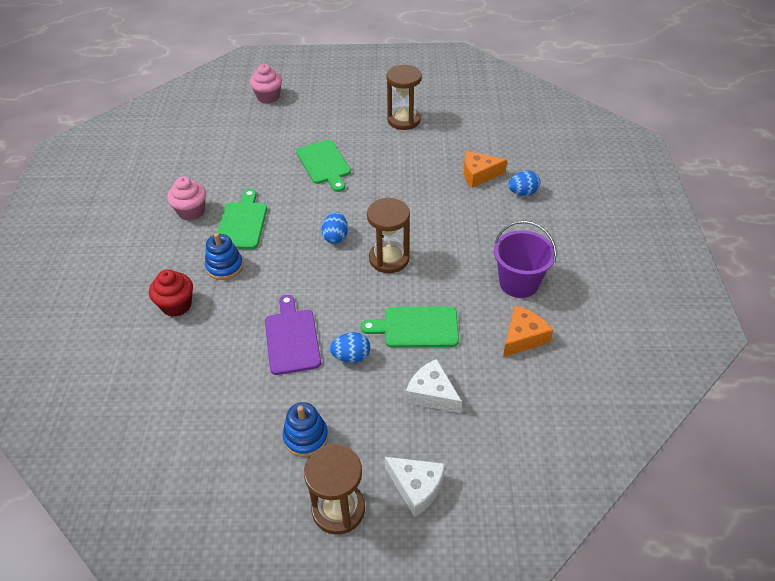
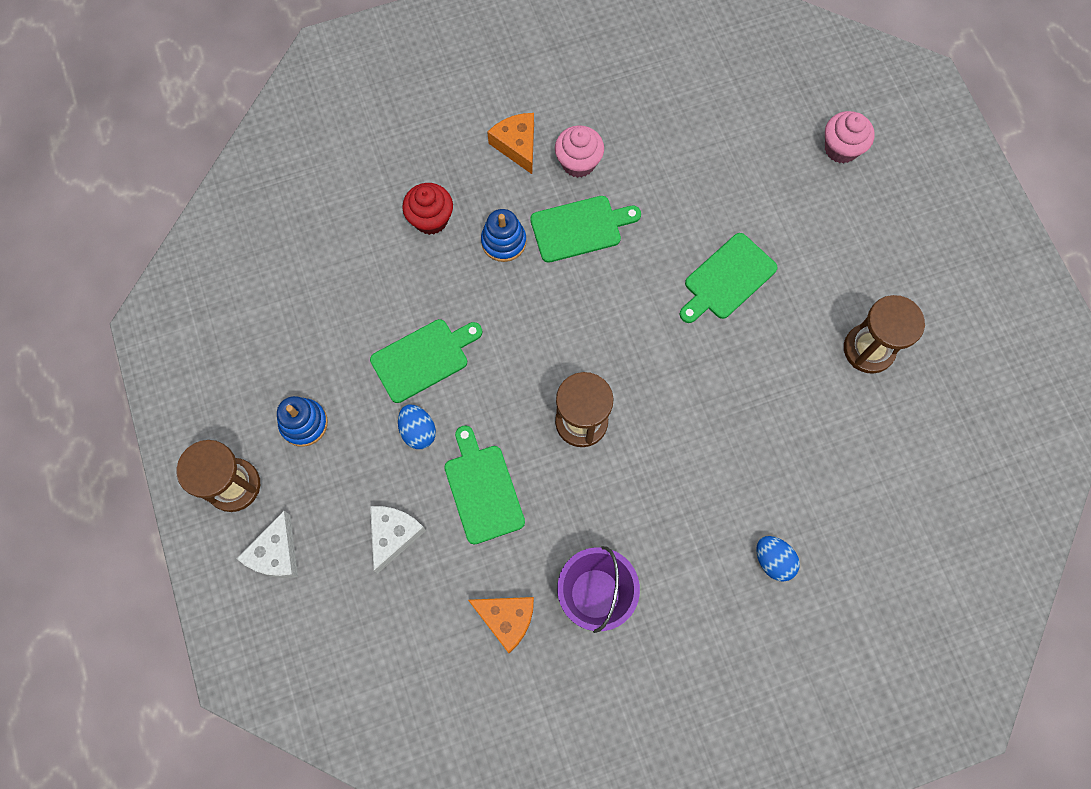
camera: 70 degrees right, 25 degrees up
purple cutting board [265,295,321,375] -> green cutting board [370,319,482,403]
blue egg [321,212,348,244] -> none
orange cheese [464,151,507,188] -> orange cheese moved to [487,113,534,174]

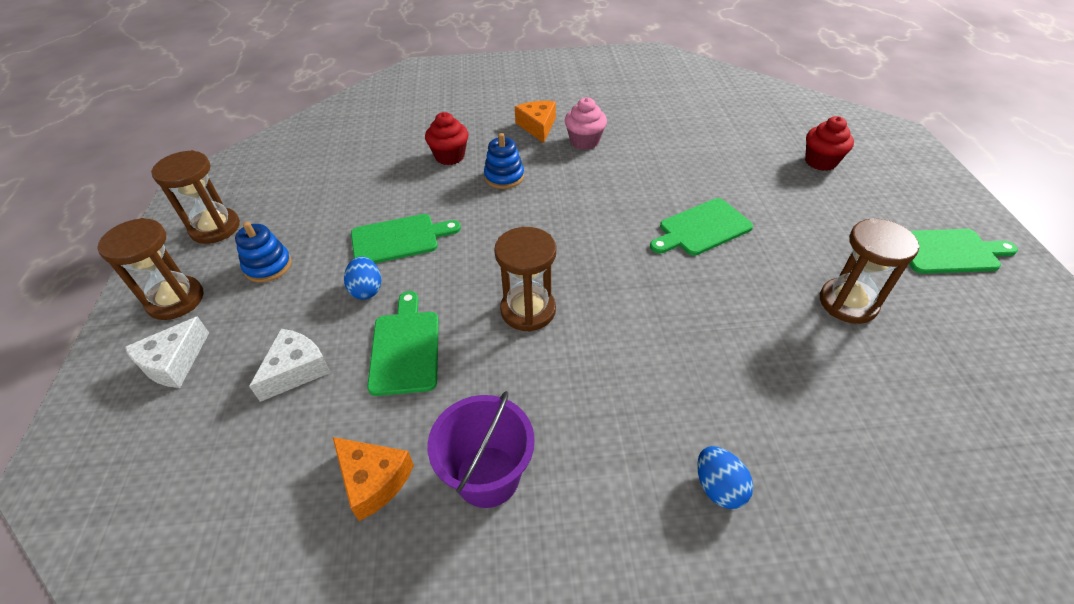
camera: 15 degrees right, 25 degrees down
green cutting board [530,196,641,263] -> green cutting board moved to [909,229,1018,274]
pink cupcake [825,111,875,164] -> red cupcake [805,116,854,171]
none -> brown hourglass [151,150,240,244]

